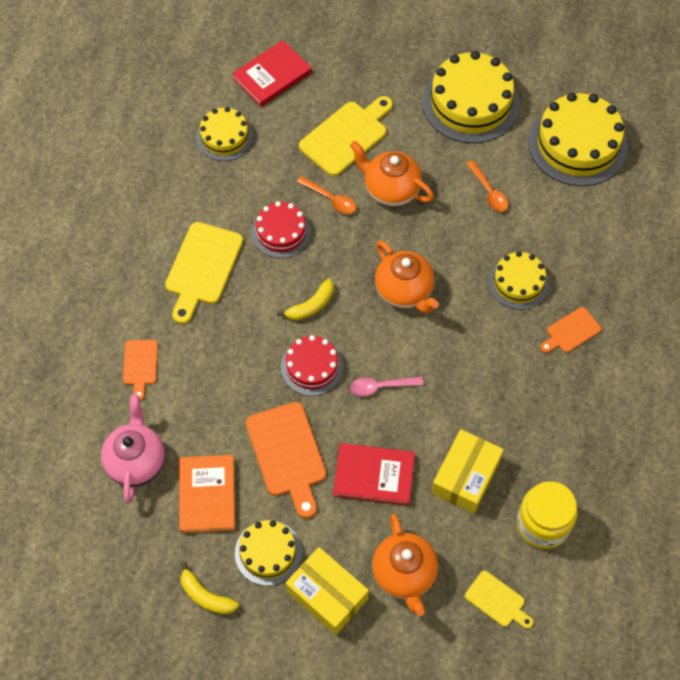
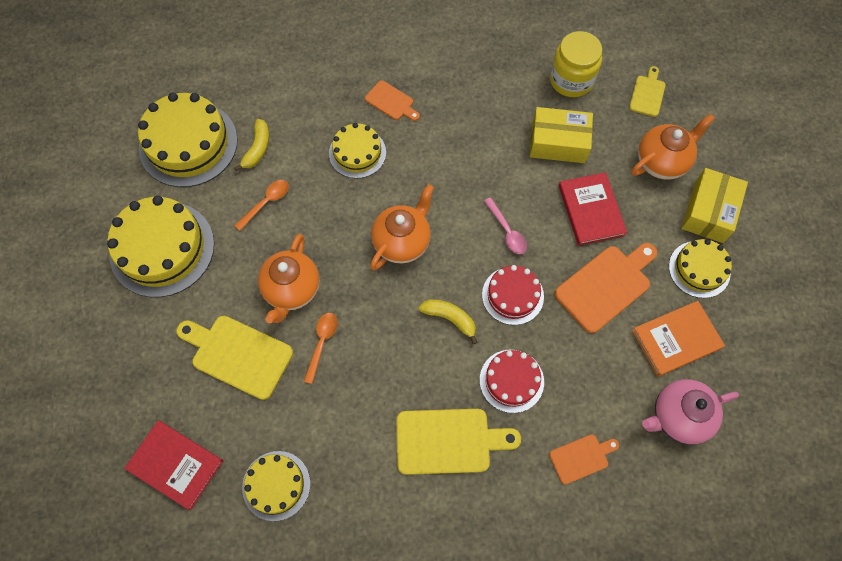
camera: 110 degrees left, 5 degrees up
yellow banana [181,562,239,615] -> yellow banana moved to [234,119,269,171]
red cake [251,201,311,258] -> red cake moved to [480,350,544,413]

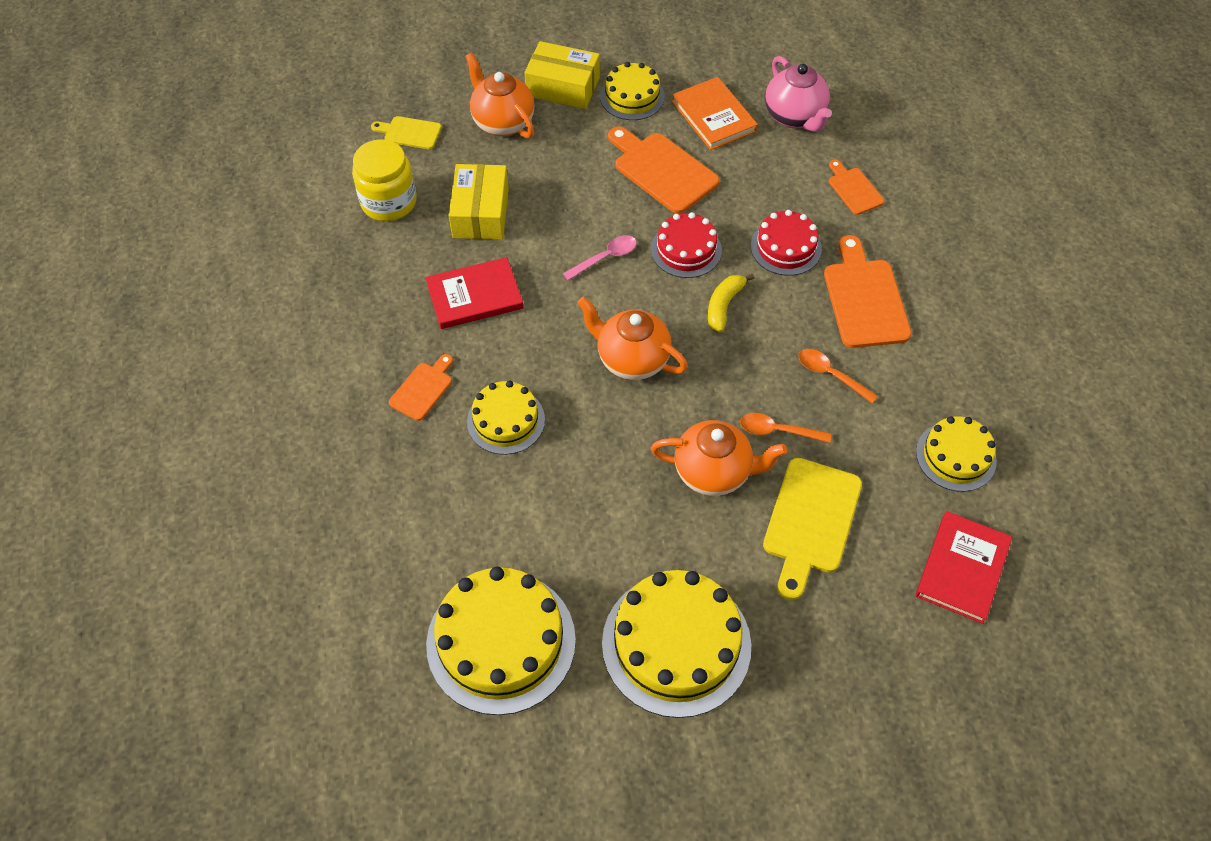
camera: 95 degrees left, 10 degrees down
yellow banana [234,119,269,171] -> none
orange spoon [234,180,289,231] -> orange spoon moved to [799,349,878,403]
yellow cutting board [396,409,521,475] -> orange cutting board [824,235,912,348]
red book [559,172,627,246] -> red book moved to [426,257,523,329]

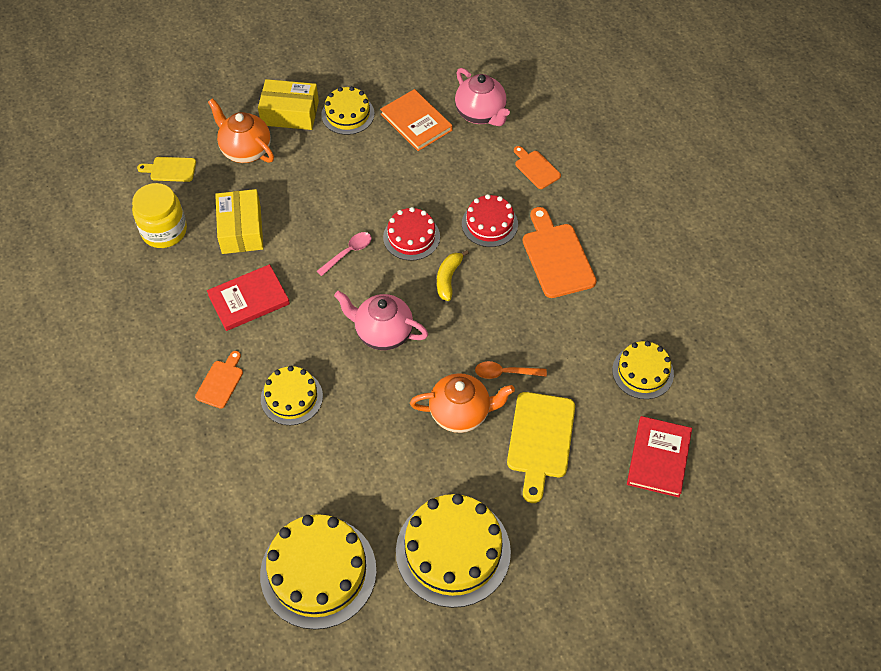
camera: 10 degrees left, 0 degrees up
orange teapot [577,297,688,380] -> pink teapot [334,291,428,350]
orange cutting board [608,127,720,214] -> none
orange spoon [799,349,878,403] -> none

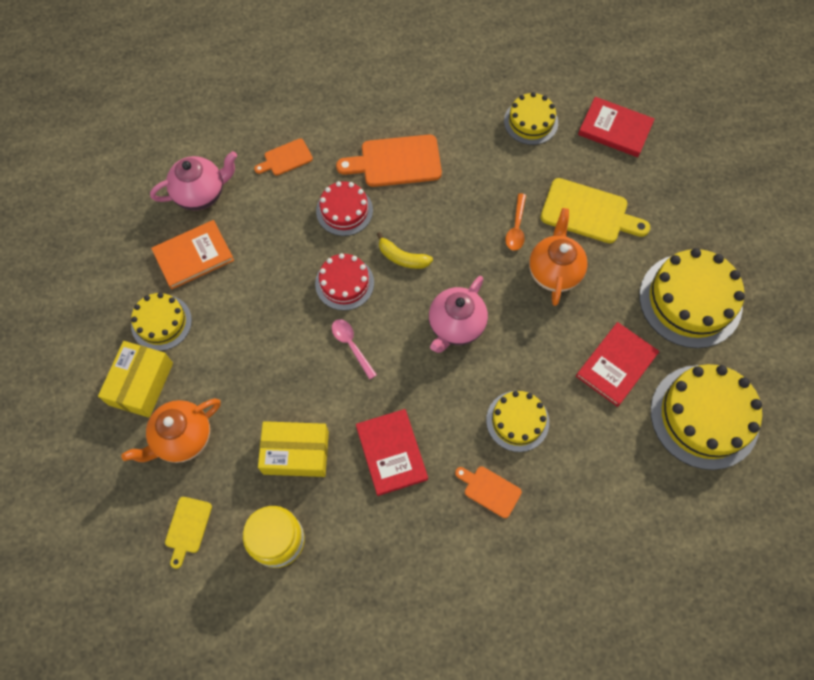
camera: 80 degrees left, 10 degrees up
none -> red book [576,322,659,407]

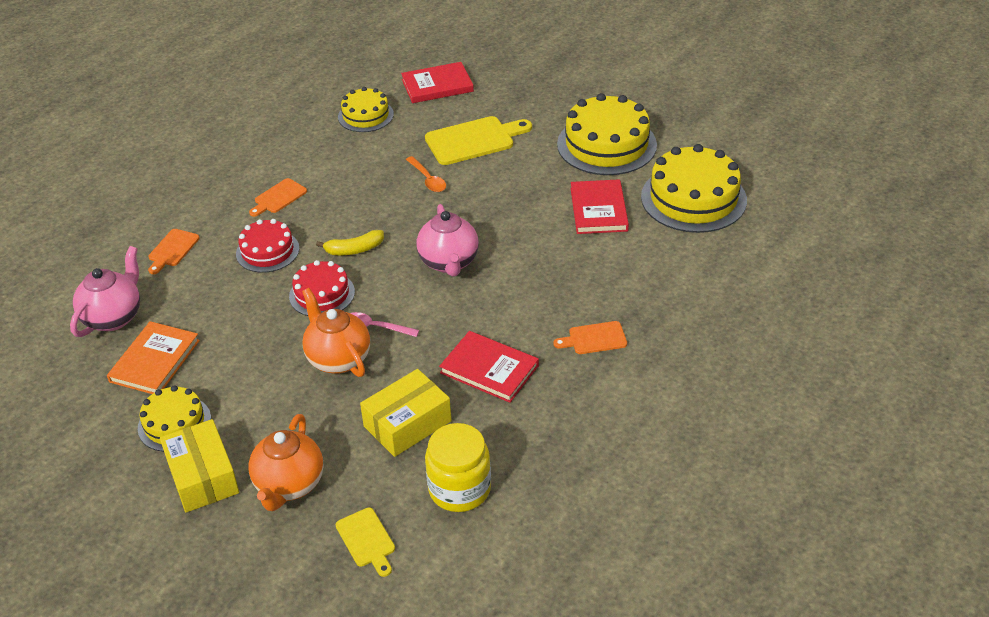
camera: 40 degrees left, 25 degrees down
orange cutting board [336,135,442,187] -> orange cutting board [249,178,307,217], size x0.56
yellow cake [486,391,549,452] -> none
orange teapot [529,208,588,306] -> orange teapot moved to [302,288,370,377]

